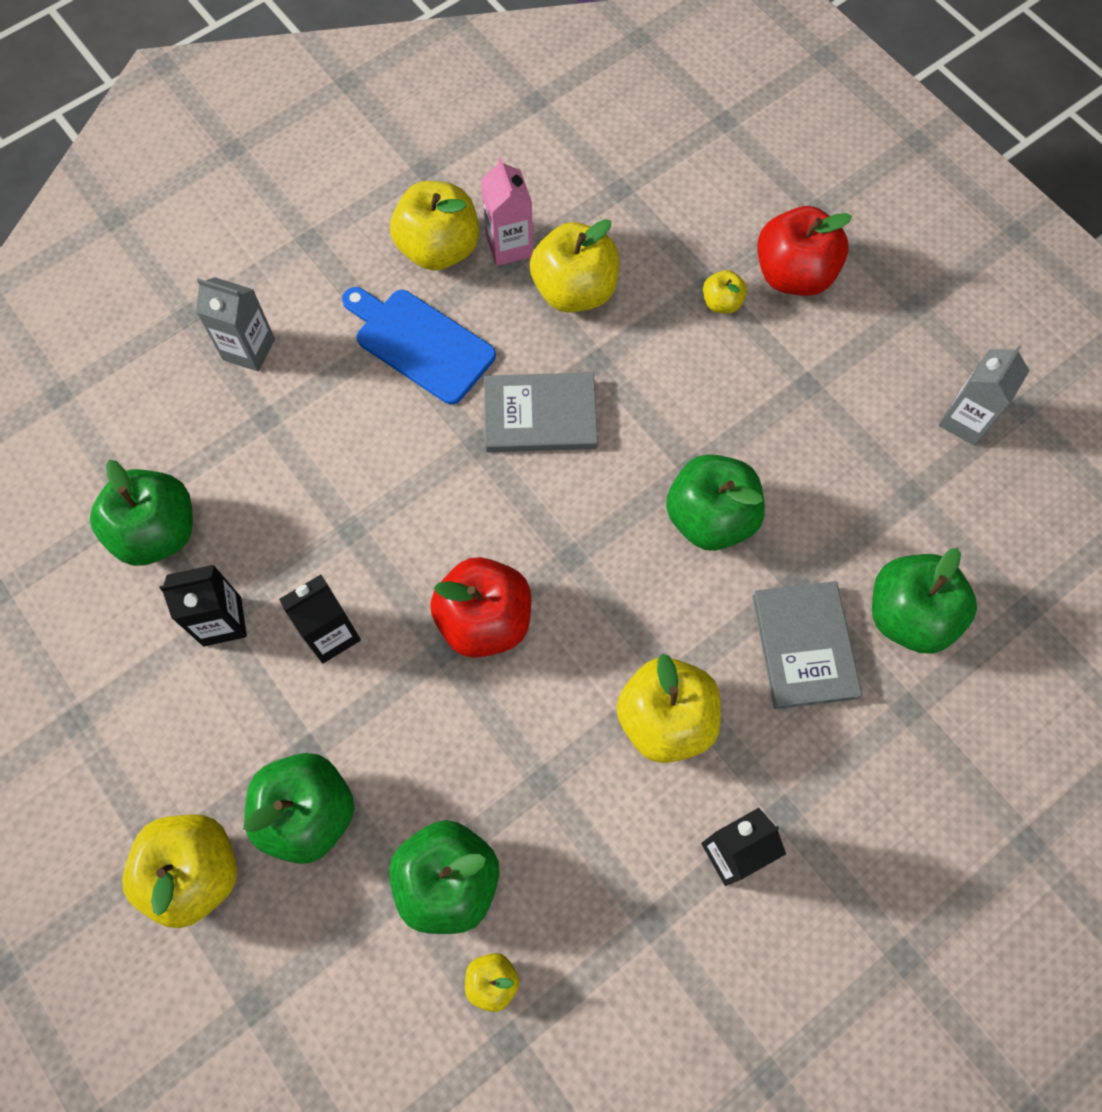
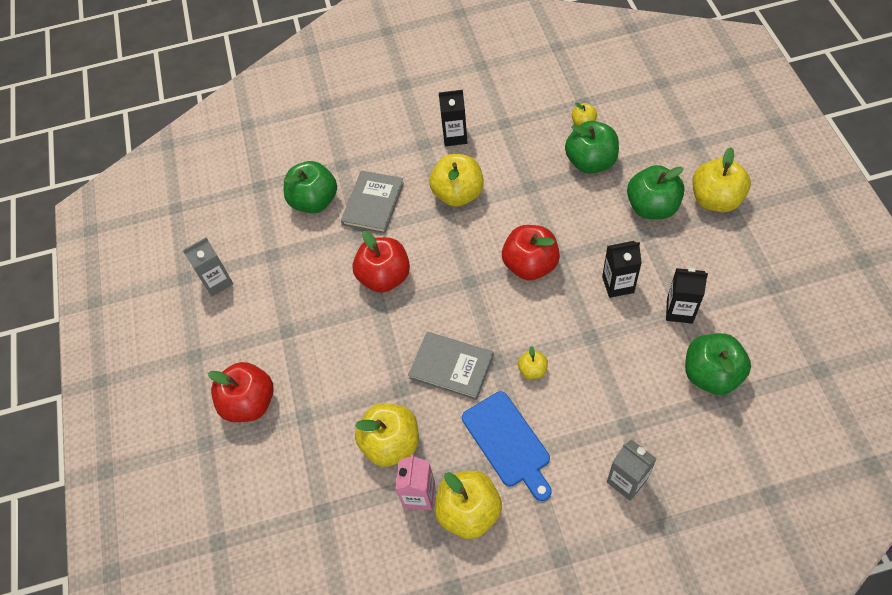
camera: 150 degrees left, 10 degrees down
green apple [666,454,765,551] -> red apple [353,231,410,293]
yellow apple [703,270,747,314] -> yellow apple moved to [518,346,548,379]

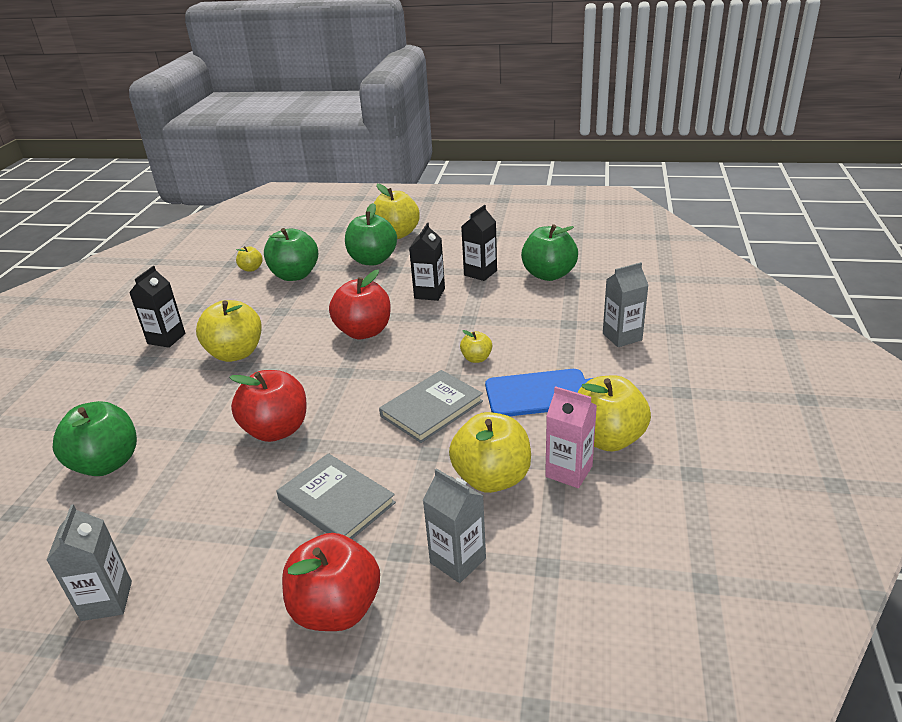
camera: 70 degrees left, 25 degrees down
grey book [341,171,404,234] -> grey book moved to [277,453,396,539]
none -> grey carton [423,468,486,583]

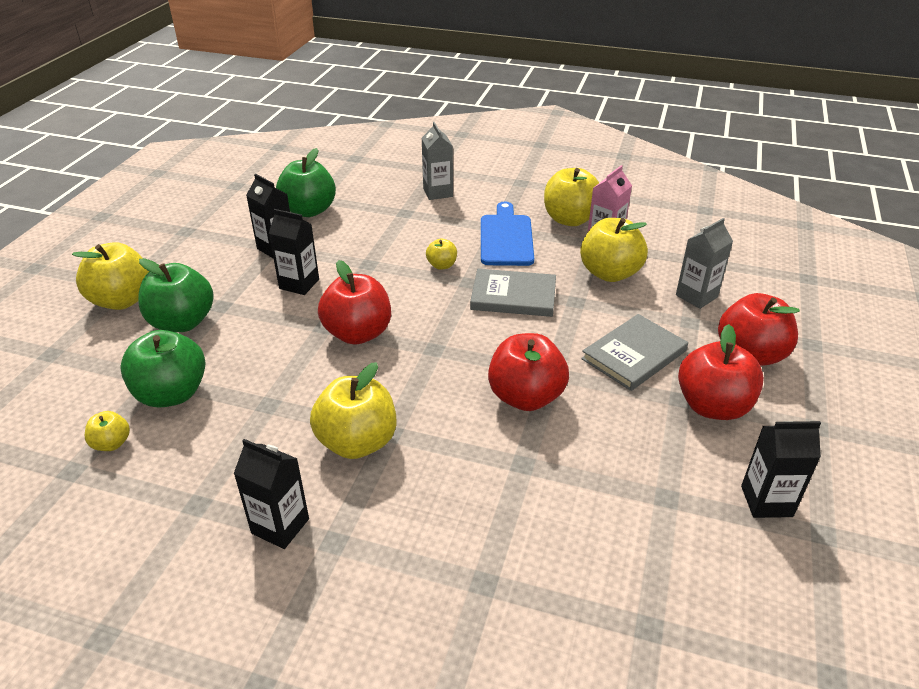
camera: 85 degrees left, 5 degrees up
grey carton [46,504,132,621] -> black carton [741,421,821,518]
green apple [53,401,137,476] -> none
grey book [379,370,483,443] -> grey book turned 45 degrees counterclockwise [470,269,556,317]
none -> red apple [678,324,764,420]

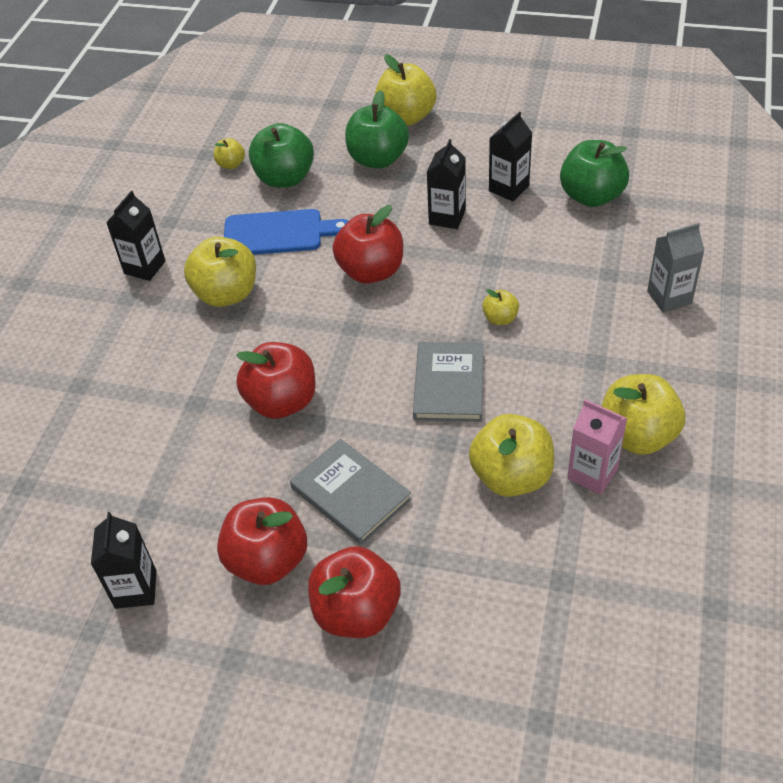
camera: 90 degrees right, 10 degrees up
blue cutting board [481,202,534,266] -> blue cutting board moved to [224,209,349,255]
grey carton [676,218,733,309] -> none

